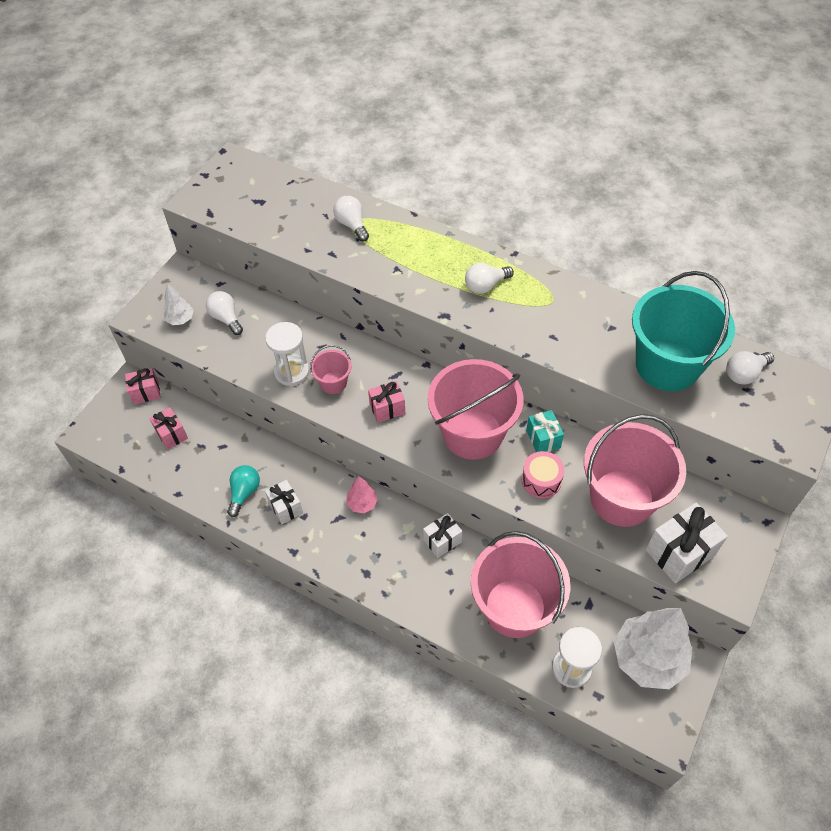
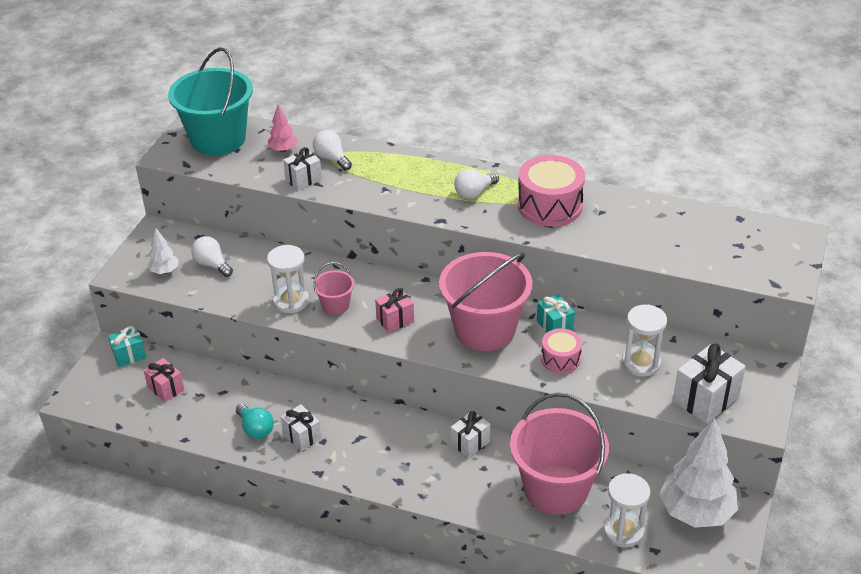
camera: 10 degrees left, 15 degrees down
pink gift [125,368,161,404] -> turquoise gift [108,326,146,367]
turquoise light bulb [227,465,260,517] -> turquoise light bulb turned 135 degrees clockwise [236,404,274,439]
pink tree [346,476,378,513] -> pink tree moved to [268,105,298,152]
pink bucket [584,414,686,527] -> white hourglass [622,304,667,377]
turquoise bucket [632,271,735,391] -> turquoise bucket moved to [168,47,253,155]
white light bulb [726,351,774,384] -> none
none -> white gift [283,147,322,190]
none -> pink drum [518,155,585,227]

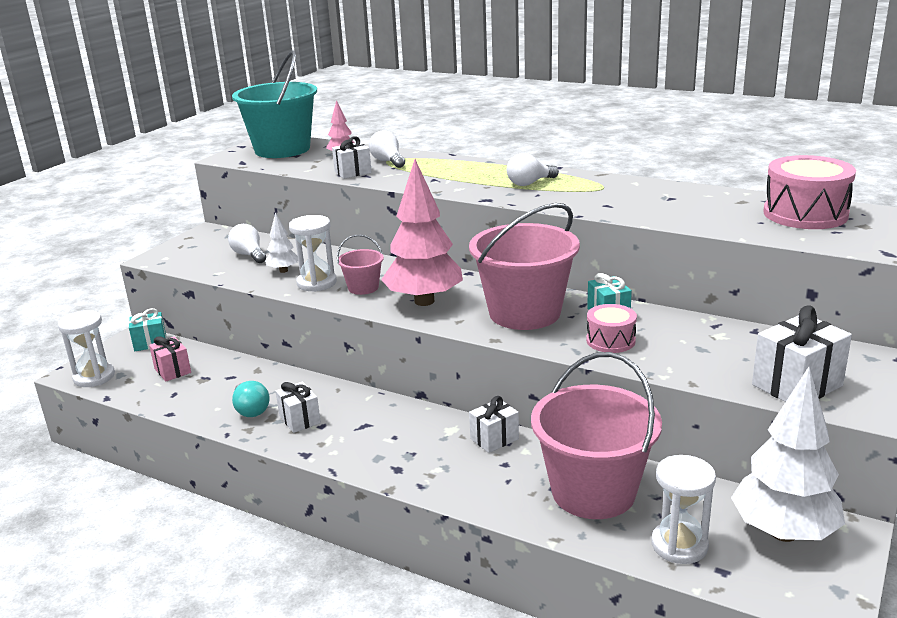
camera: 10 degrees right, 15 degrees down
white tree [148,228,179,274] -> white tree moved to [265,212,298,273]
pink gift [375,288,414,333] -> pink tree [381,159,463,306]
pink drum [518,155,585,227] -> pink drum moved to [763,155,856,229]
white hourglass [622,304,667,377] -> white hourglass moved to [58,310,115,387]

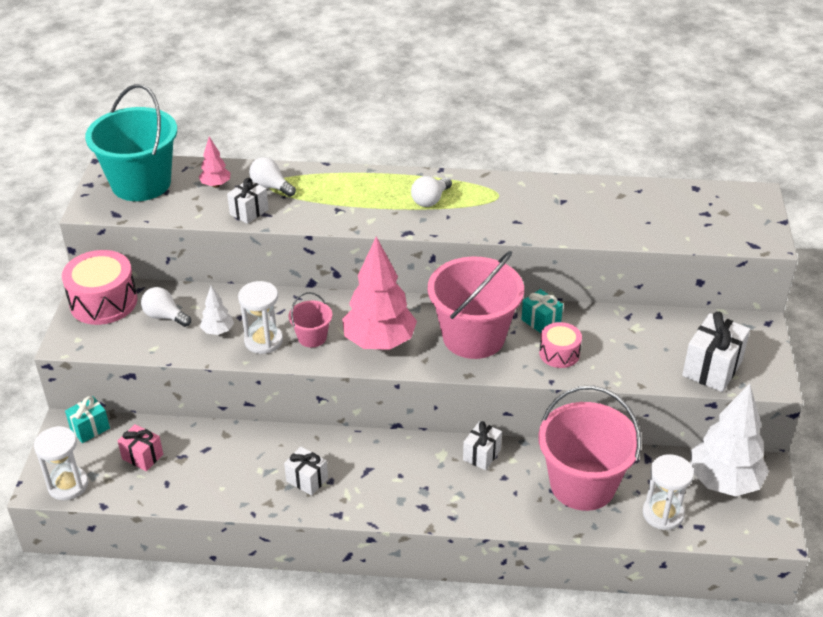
camera: 25 degrees left, 15 degrees up
turquoise light bulb [232,381,270,417] -> none
pink drum [763,155,856,229] -> pink drum moved to [62,250,137,325]

